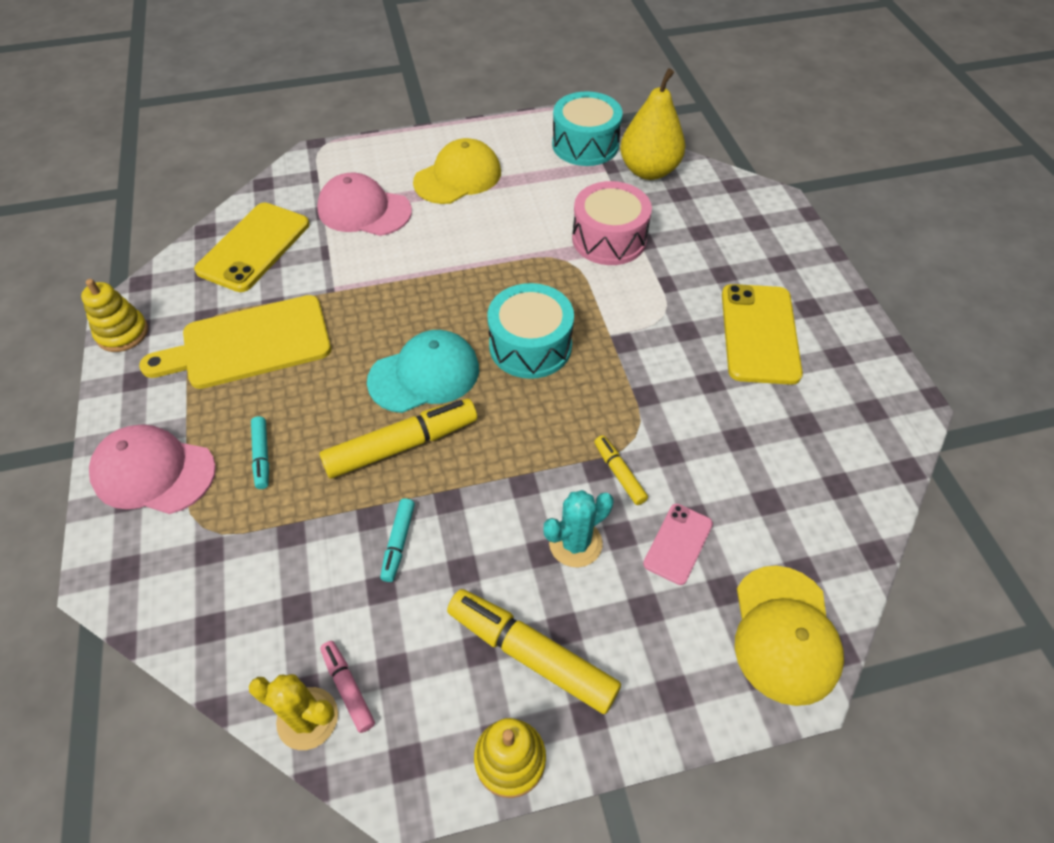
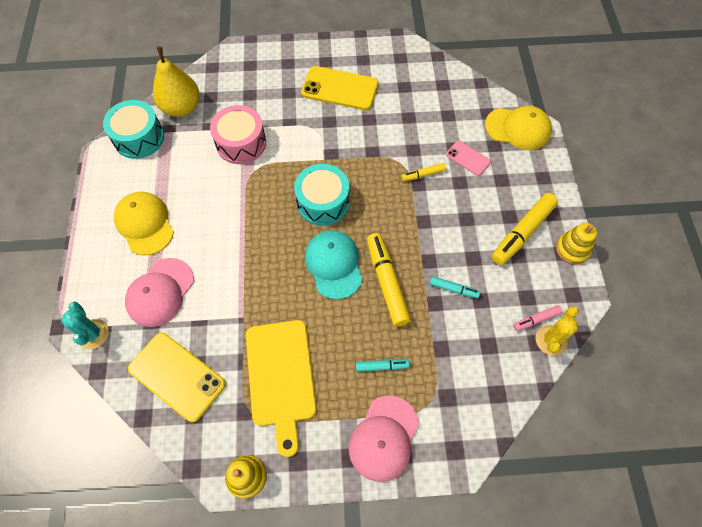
camera: 80 degrees left, 10 degrees up
turquoise cactus [544,490,613,567] -> turquoise cactus moved to [61,302,109,349]

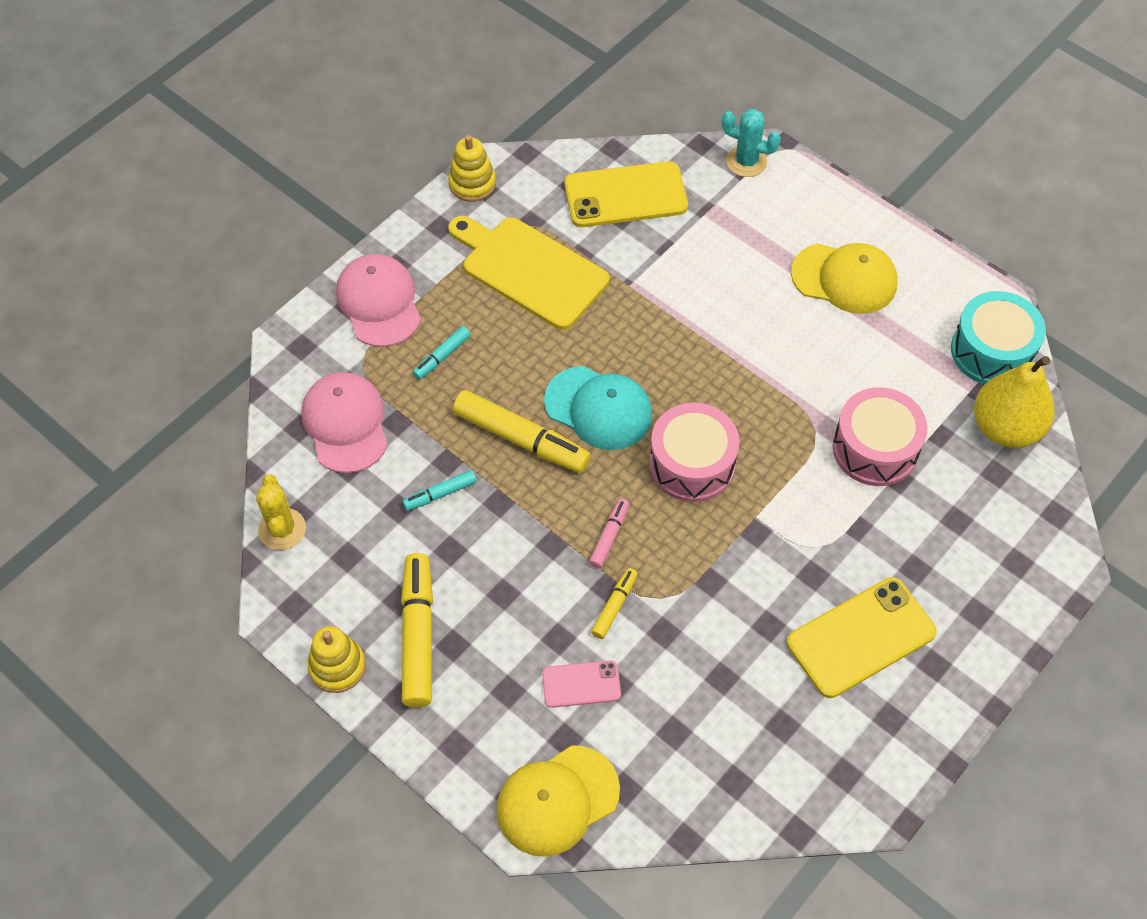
camera: 135 degrees right, 5 degrees down
pink cap [125,258,194,327] -> pink cap moved to [302,372,388,473]
turquoise drum [294,164,349,226] -> pink drum [649,403,739,502]
pink marker [513,305,562,331] -> pink marker moved to [589,499,629,568]

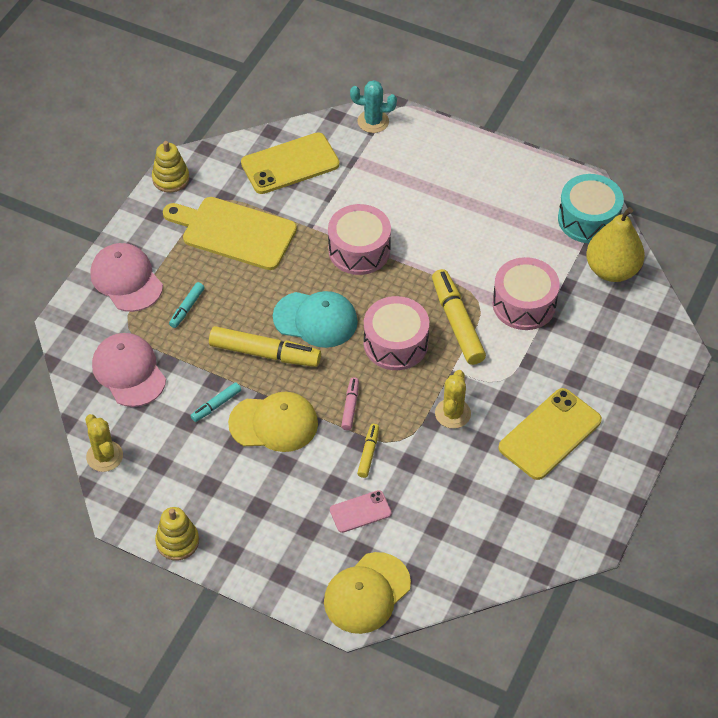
camera: 15 degrees left, 5 degrees down
yellow marker [401,553,433,708] -> yellow marker moved to [432,269,486,365]
yellow cap [791,243,898,314] -> yellow cap moved to [228,392,318,452]
none -> pink drum [328,204,391,275]
none -> yellow cactus [435,370,471,429]

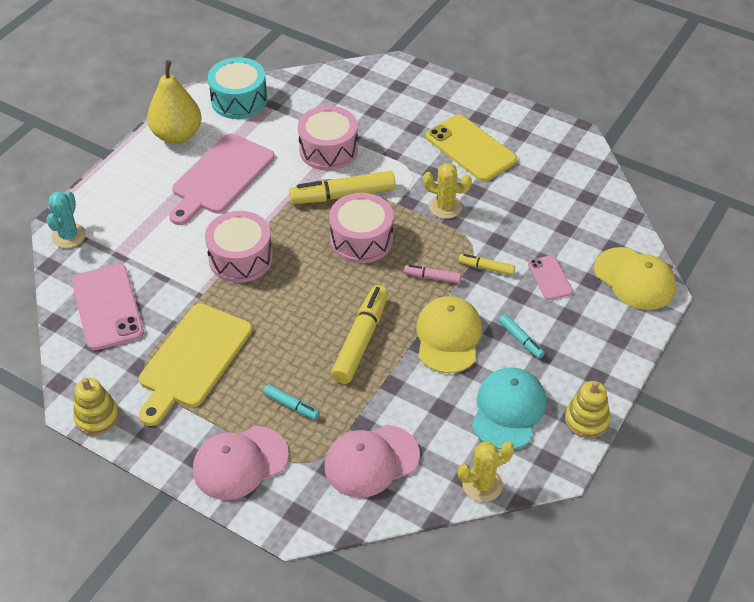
camera: 85 degrees left, 5 degrees down
turquoise marker [190,382,241,422] -> turquoise marker moved to [499,314,545,359]
yellow phone [241,132,340,194] -> pink phone [72,264,144,350]
turquoise cap [273,291,358,348] -> turquoise cap moved to [472,367,546,450]
yellow pear [586,207,645,282] -> yellow pear moved to [147,60,202,144]
none -> pink cutting board [169,133,275,225]

